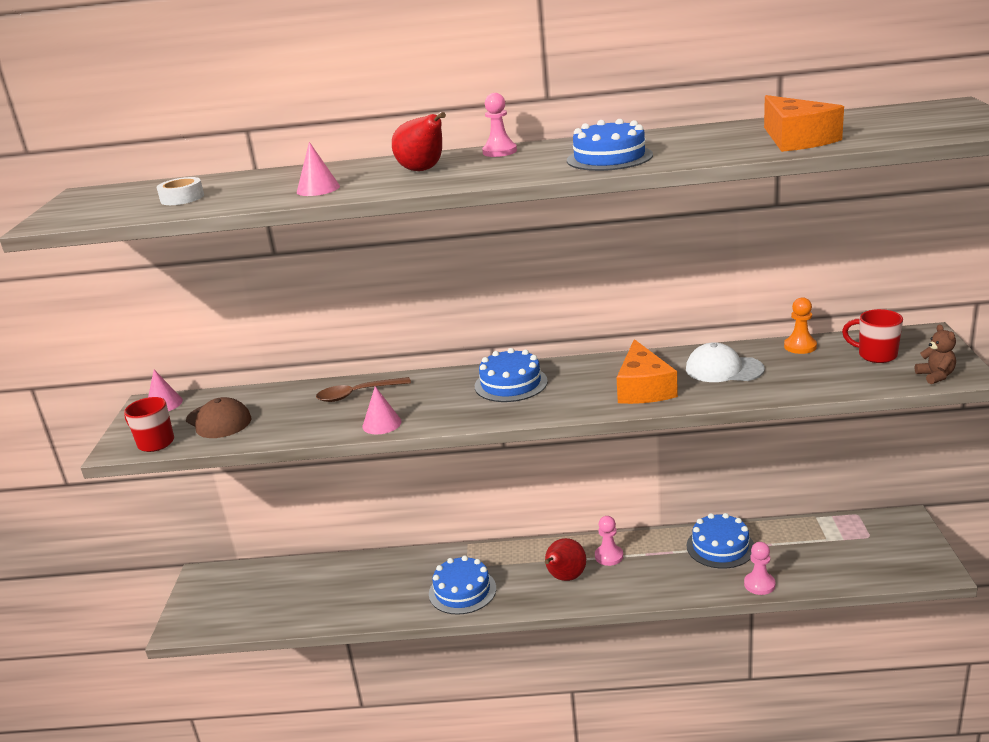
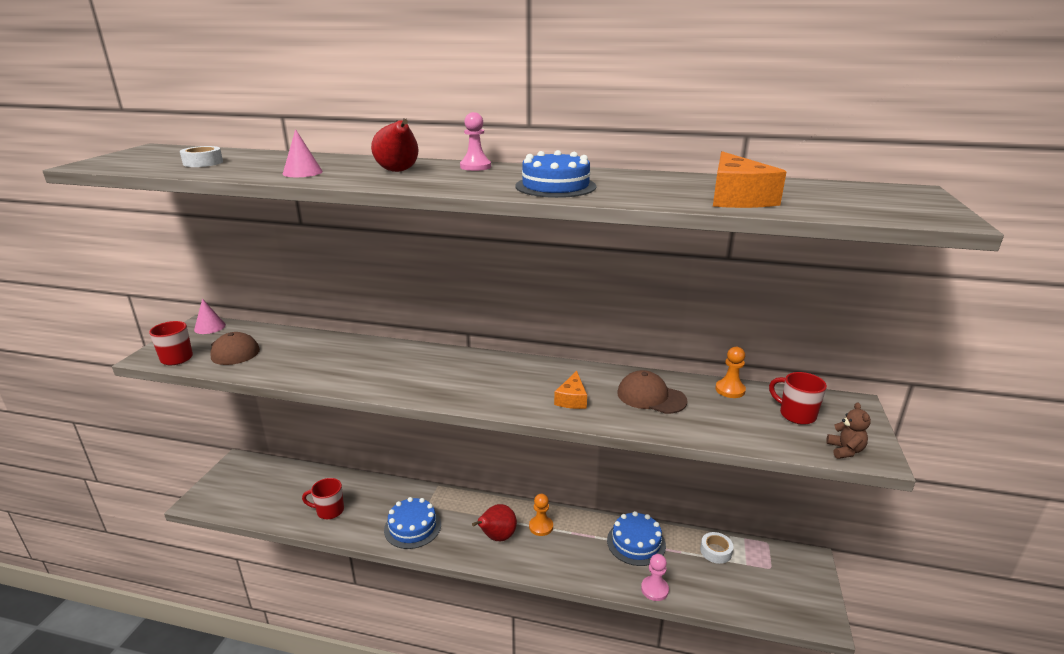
camera: 10 degrees right, 0 degrees up
brown spoon [316,377,411,402] -> none
pink cone [362,386,402,434] -> none
blue cake [475,348,548,402] -> none
pink pawn [595,516,623,566] -> orange pawn [529,494,553,536]
orange cheese [616,339,678,404] -> orange cheese [554,371,587,409], size x0.61
white cap [686,342,765,382] -> brown cap [617,370,687,414]
none -> red mug [302,478,344,519]
none -> white tape [700,532,733,564]

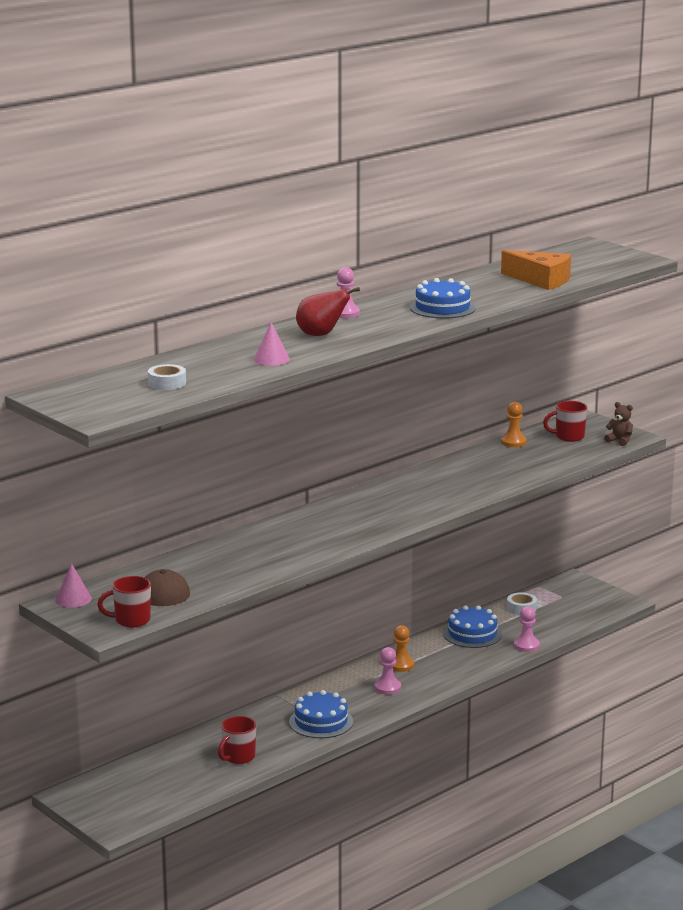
camera: 55 degrees left, 5 degrees down
red pear [472,504,517,541] -> pink pawn [375,647,401,695]
orange cheese [554,371,587,409] -> none
brown cap [617,370,687,414] -> none

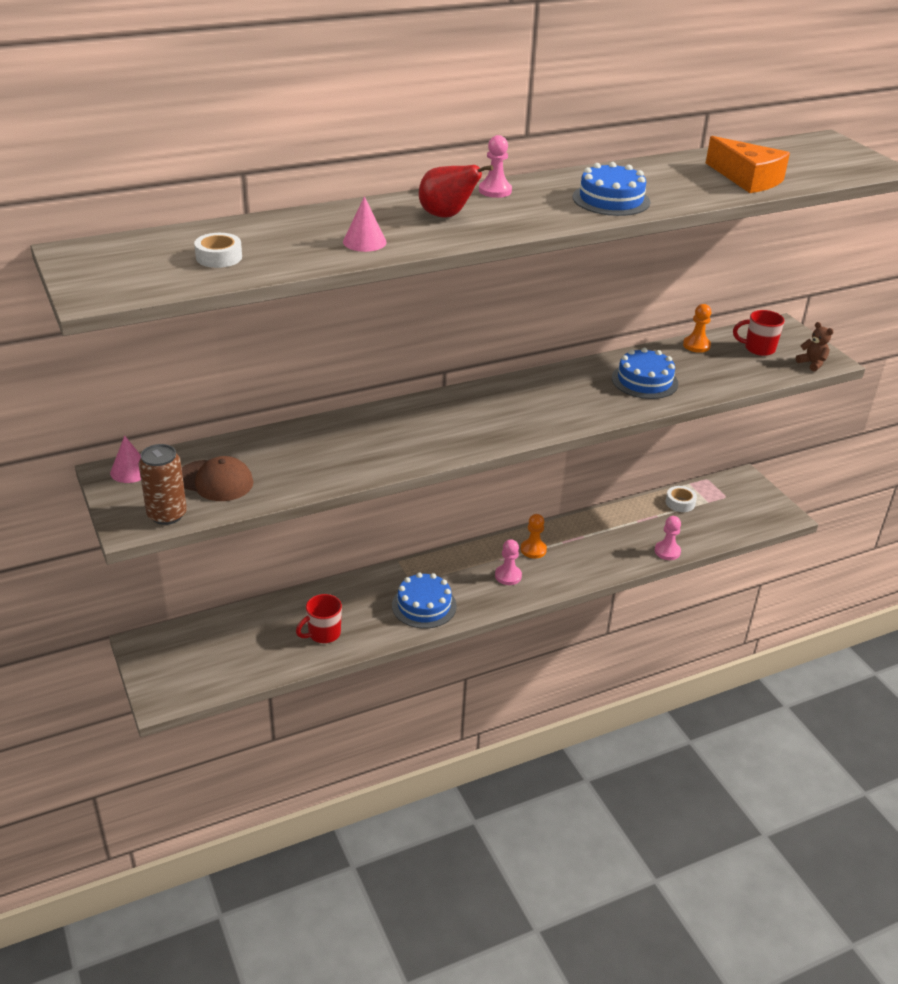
camera: 15 degrees right, 15 degrees up
red mug [97,576,151,628] -> brown can [138,444,187,525]
blue cake [443,606,502,648] -> blue cake moved to [612,348,678,399]

